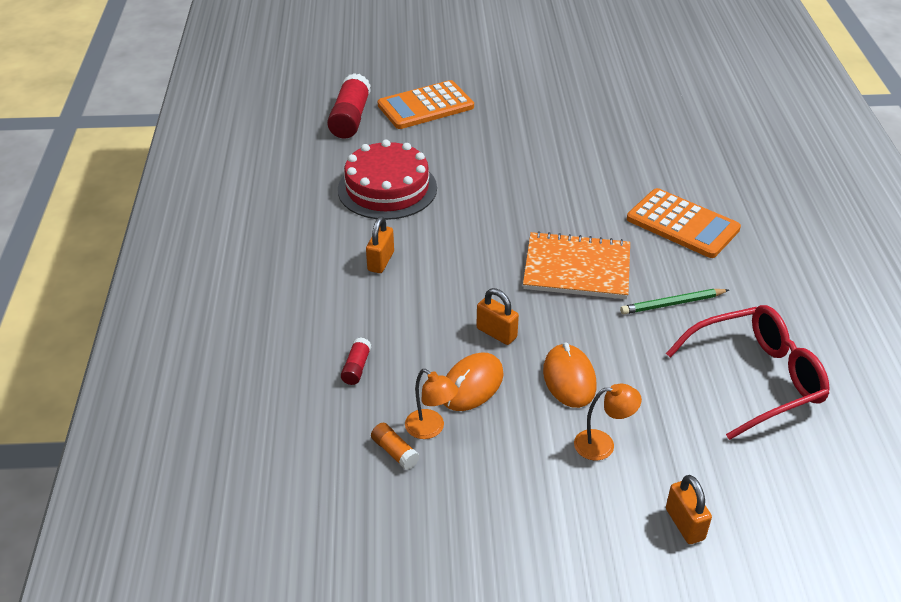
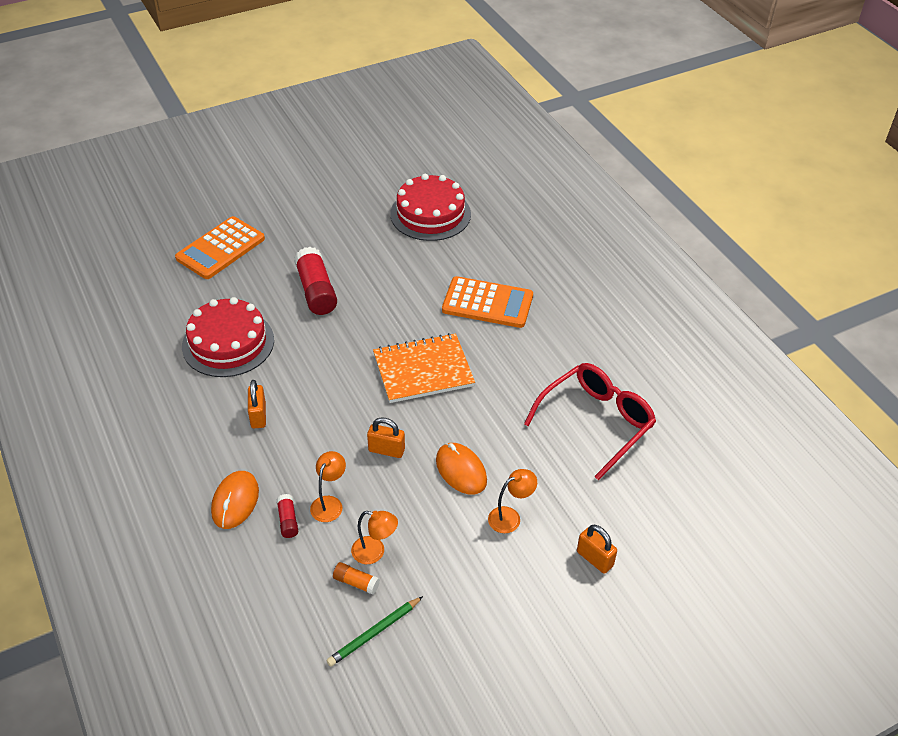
camera: 25 degrees left, 5 degrees up
red glue stick [327,73,371,139] -> red glue stick moved to [294,247,337,315]
orange mouse [443,353,504,411] -> orange mouse moved to [211,471,259,529]
green pencil [620,289,729,314] -> green pencil moved to [326,596,423,667]
none -> orange lamp [310,451,346,522]
none -> red cake [390,174,471,241]

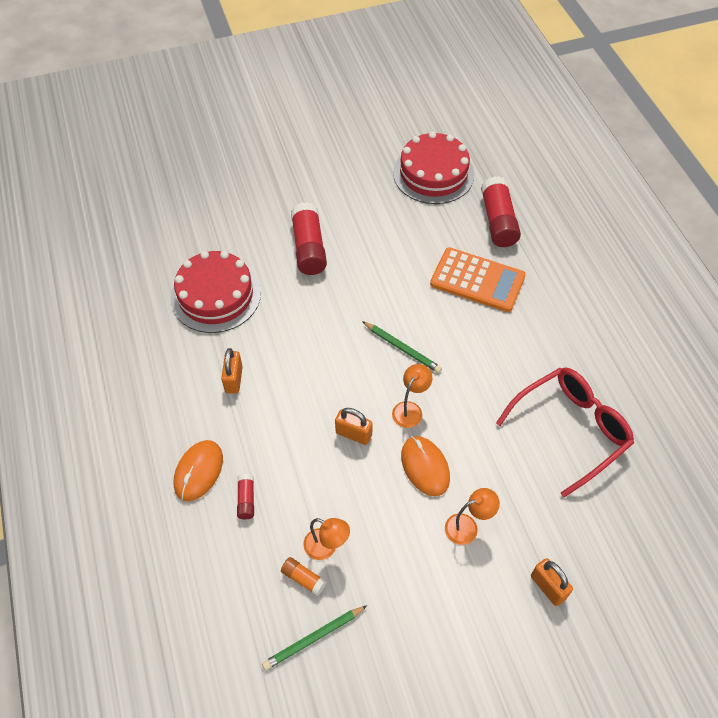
camera: 10 degrees right, 10 degrees up
orange calculator [175,216,265,279] -> none
orange lamp [310,451,346,522] -> orange lamp moved to [392,364,432,428]
orange notebook [373,333,475,403] -> green pencil [362,321,442,373]
none -> red glue stick [481,176,521,247]

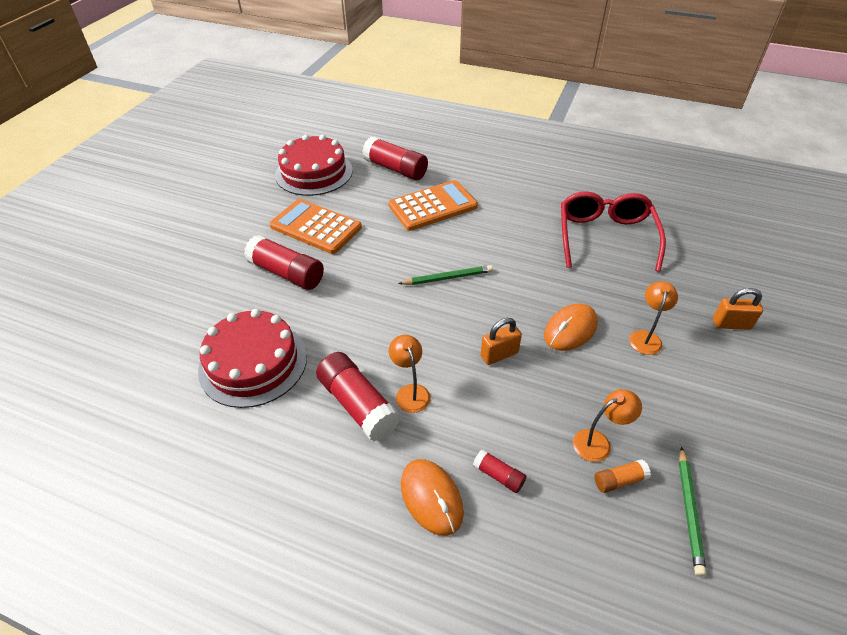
camera: 50 degrees left, 10 degrees down
orange padlock [221,348,243,394] -> red glue stick [316,352,400,442]
orange lamp [392,364,432,428] -> orange lamp moved to [389,335,431,413]
orange mouse [401,436,450,496] -> orange mouse turned 60 degrees counterclockwise [544,304,598,351]
none -> orange calculator [269,199,362,254]

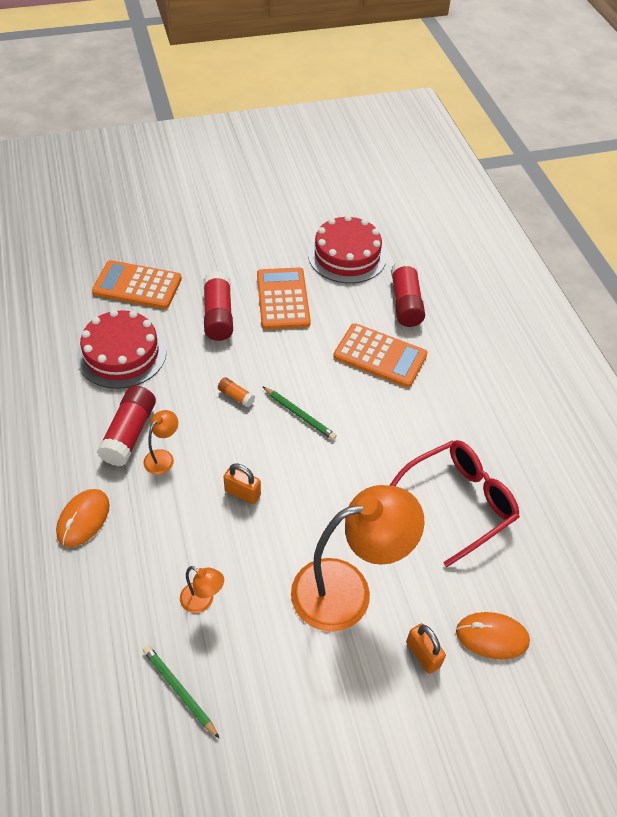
camera: 50 degrees right, 5 degrees up
red glue stick [473,449,526,493] -> none
orange mouse [544,304,598,351] -> orange mouse moved to [456,612,530,659]
orange glue stick [595,459,651,493] -> orange glue stick moved to [218,377,255,407]
orange lamp [629,281,678,355] -> orange lamp [291,485,425,632], size x2.37
green pencil [679,446,706,577] -> green pencil turned 75 degrees clockwise [143,645,220,739]
none -> orange calculator [92,260,182,309]

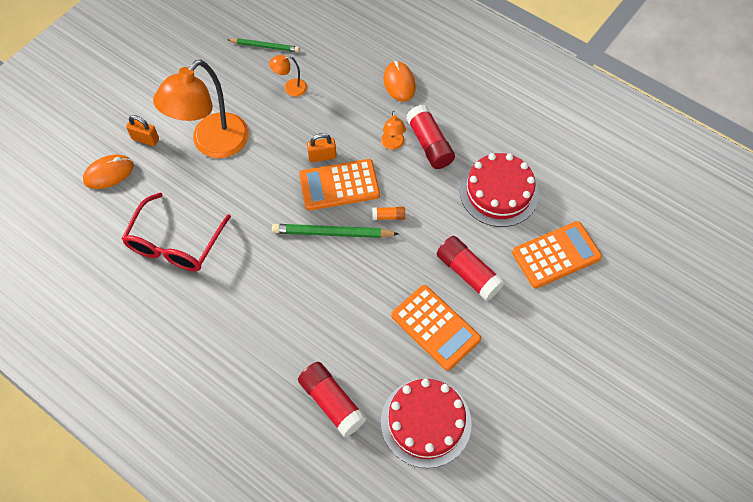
camera: 145 degrees right, 10 degrees up
green pencil [263,387,337,440] -> green pencil [272,224,399,238], size x1.51
orange calculator [333,323,428,387] -> orange calculator moved to [299,159,380,211]

